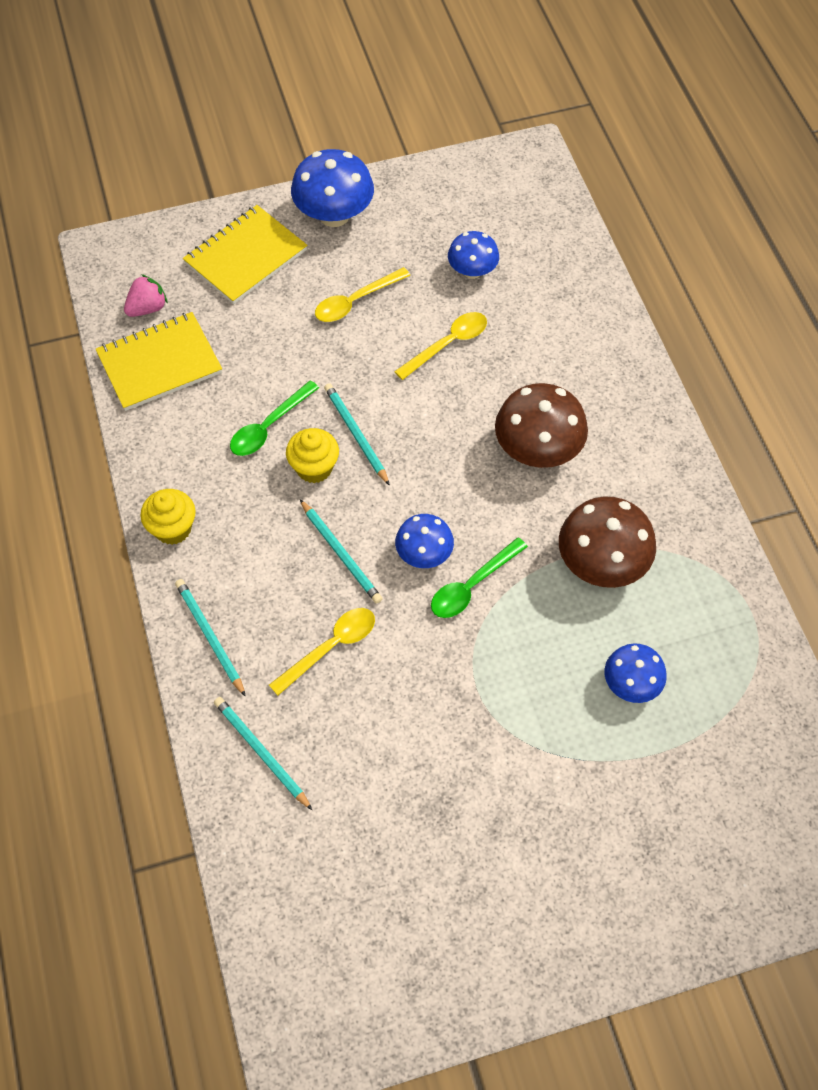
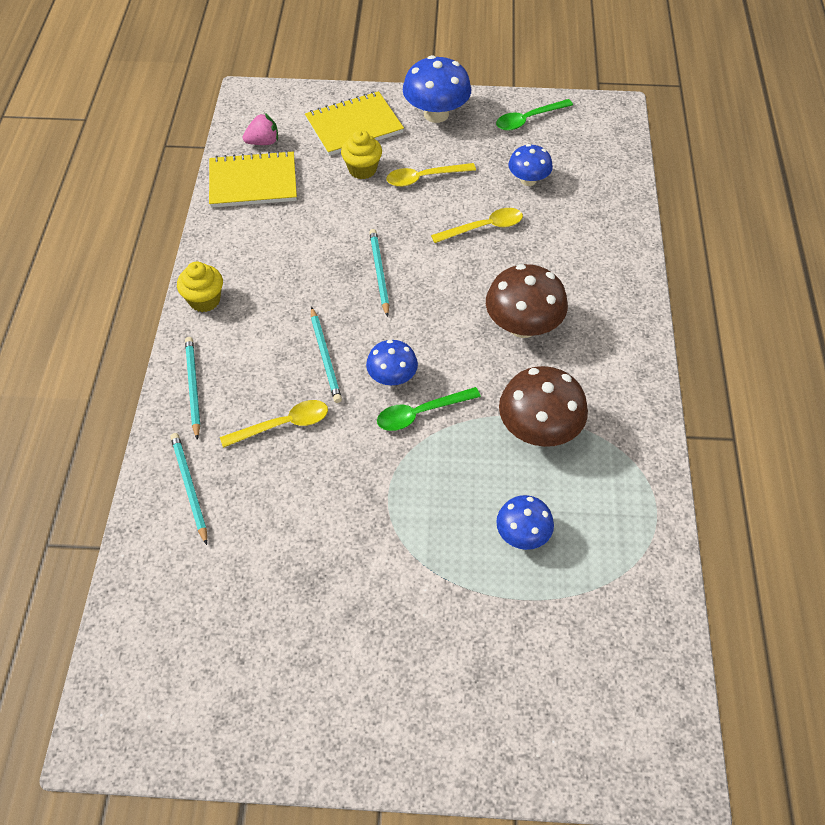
camera: 20 degrees right, 5 degrees down
green spoon [230,380,319,456] -> green spoon moved to [496,99,573,131]
yellow cupcake [286,428,339,483] -> yellow cupcake moved to [341,130,382,179]

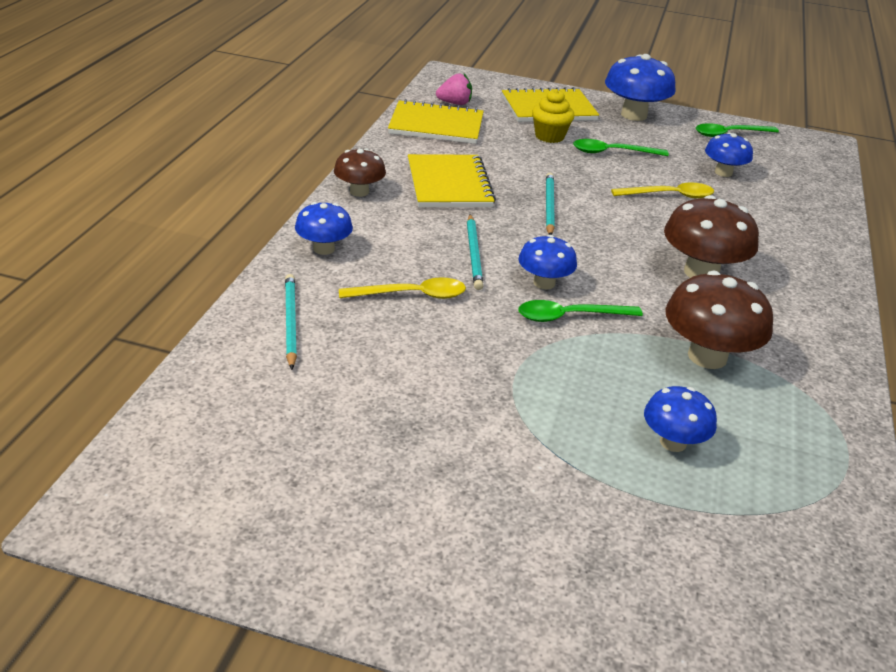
camera: 10 degrees right, 20 degrees down
yellow cupcake [177,262,223,312] -> brown mushroom [334,148,386,197]
turquoise pencil [185,337,200,440] -> blue mushroom [295,202,353,255]
yellow spoon [387,163,476,187] -> green spoon [573,139,669,156]
none -> yellow notebook [408,154,496,207]

